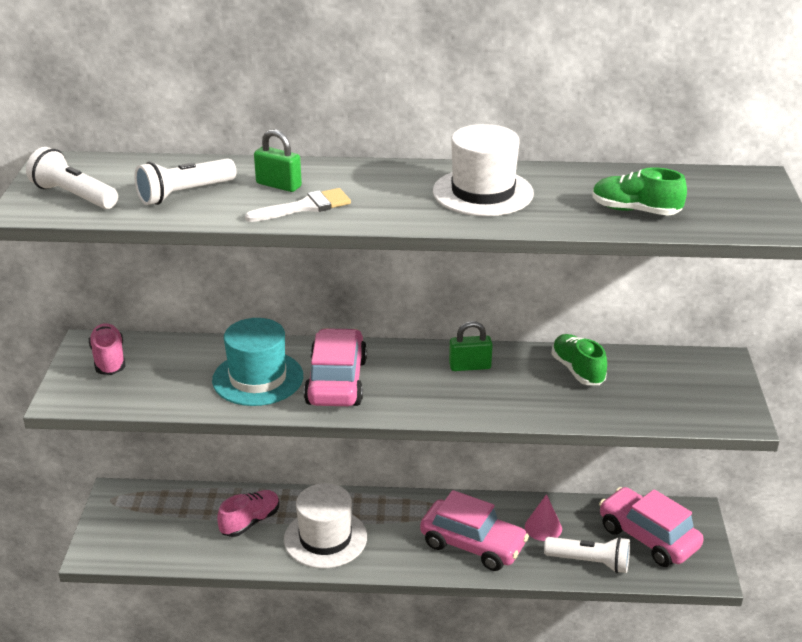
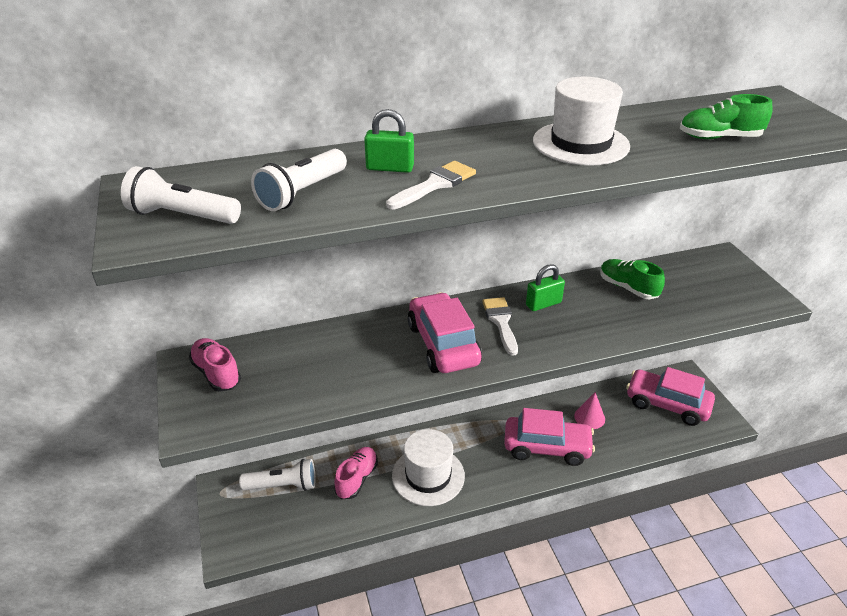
camera: 20 degrees left, 5 degrees up
turquoise hat [212,318,303,406] -> none
white flashlight [544,537,630,573] -> white flashlight moved to [239,459,316,491]
none -> white brush [482,297,518,356]

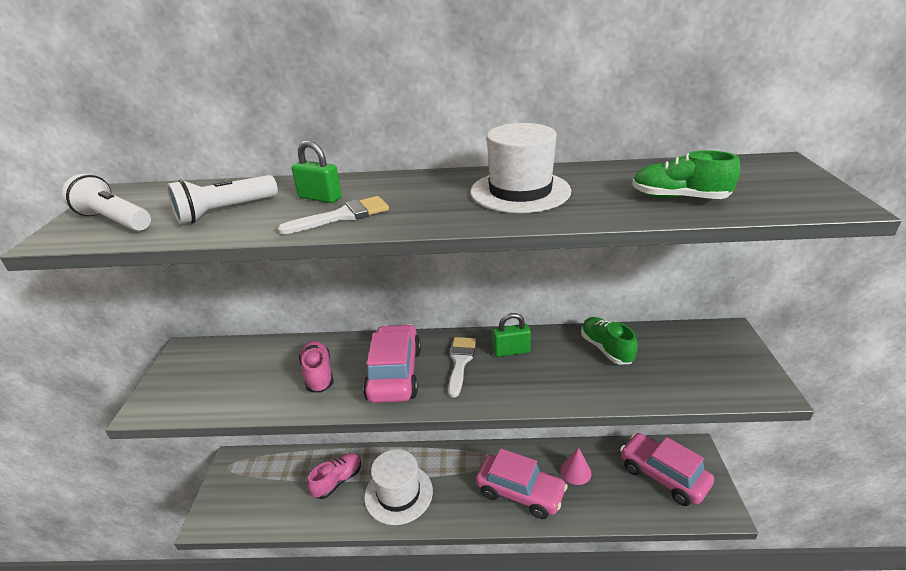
camera: 20 degrees right, 5 degrees down
pink shoe [189,338,241,392] -> pink shoe moved to [299,341,334,392]
white flashlight [239,459,316,491] -> none

